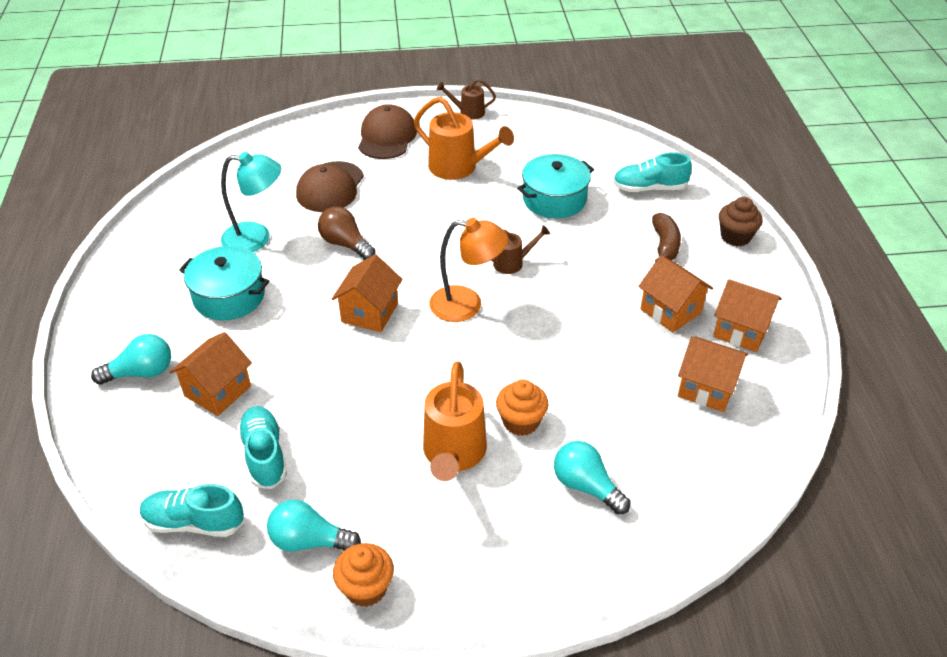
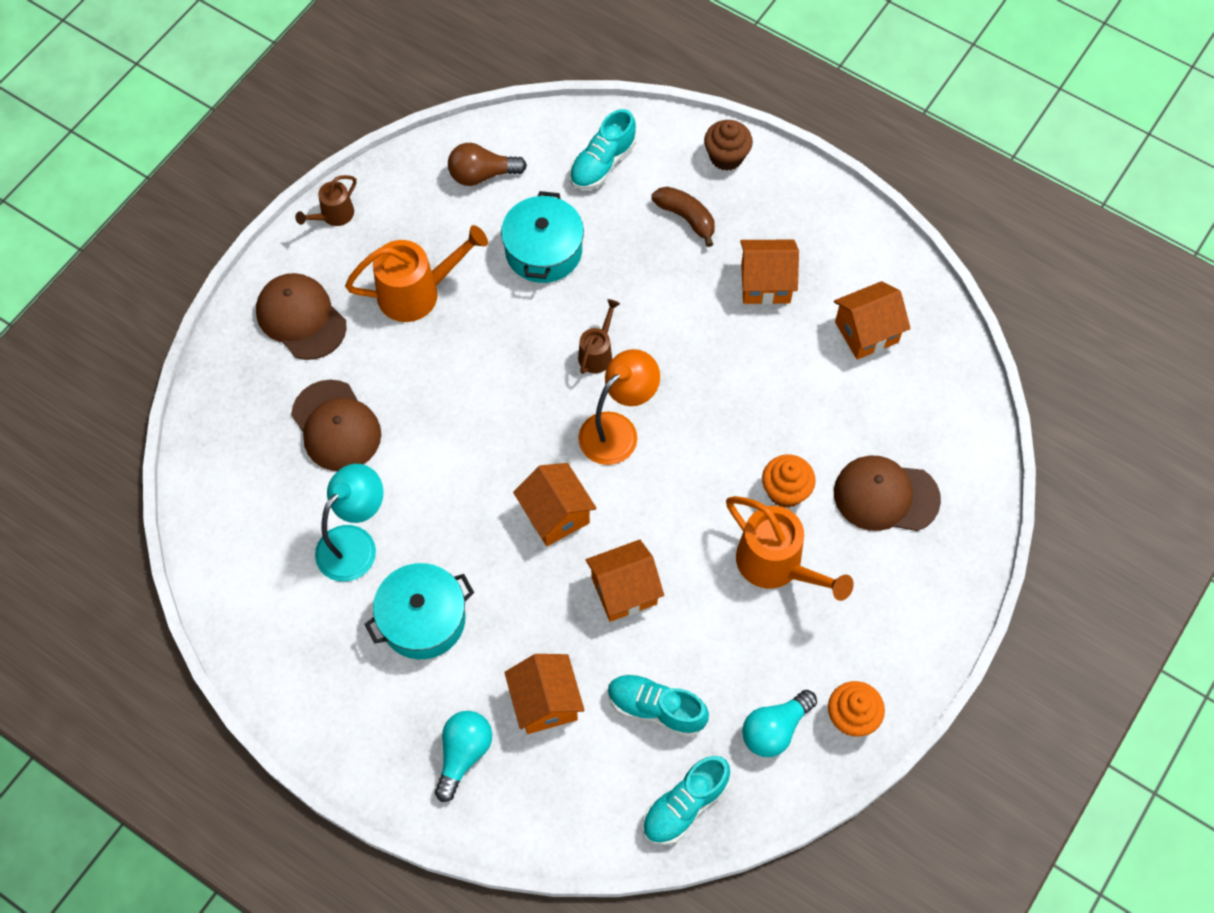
camera: 50 degrees left, 20 degrees up
brown light bulb [318,207,375,260] -> brown light bulb moved to [448,143,527,186]
turquoise light bulb [554,441,630,515] -> brown cap [834,456,941,531]
orange house [713,279,782,352] -> orange house moved to [586,540,664,622]

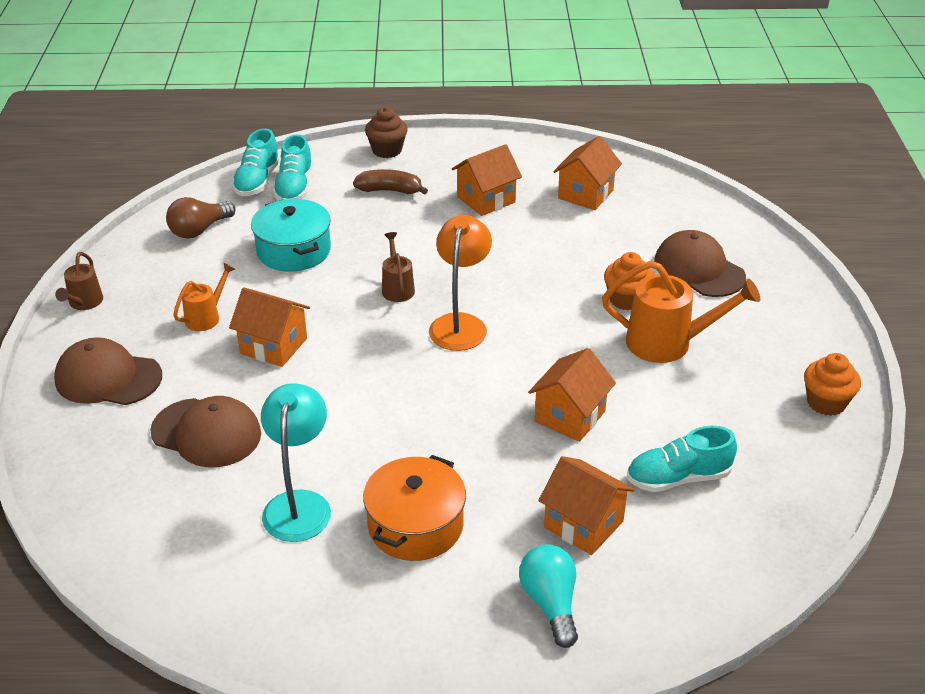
camera: 35 degrees left, 25 degrees down
orange watering can [345,225,488,322] -> orange watering can [173,263,235,331], size x0.55
turquoise pot [364,563,474,659] -> orange pot [363,455,466,561]
orange house [513,463,597,546] -> orange house moved to [229,287,310,367]
turquoise shoe [643,756,730,845] -> turquoise shoe moved to [232,129,280,196]
turquoise light bulb [742,690,817,757] -> none
brown cap [834,456,941,531] -> brown cap turned 75 degrees clockwise [654,230,746,297]

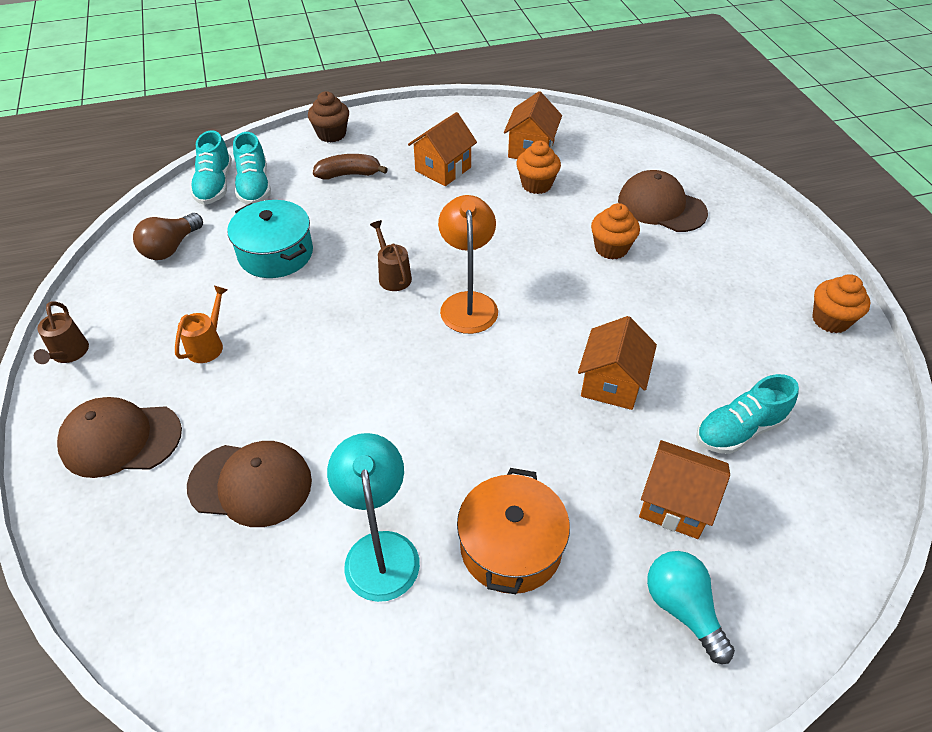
camera: 15 degrees left, 10 degrees up
orange house [229,287,310,367] -> none
orange watering can [602,261,760,363] -> none
none -> orange cupcake [516,141,561,194]

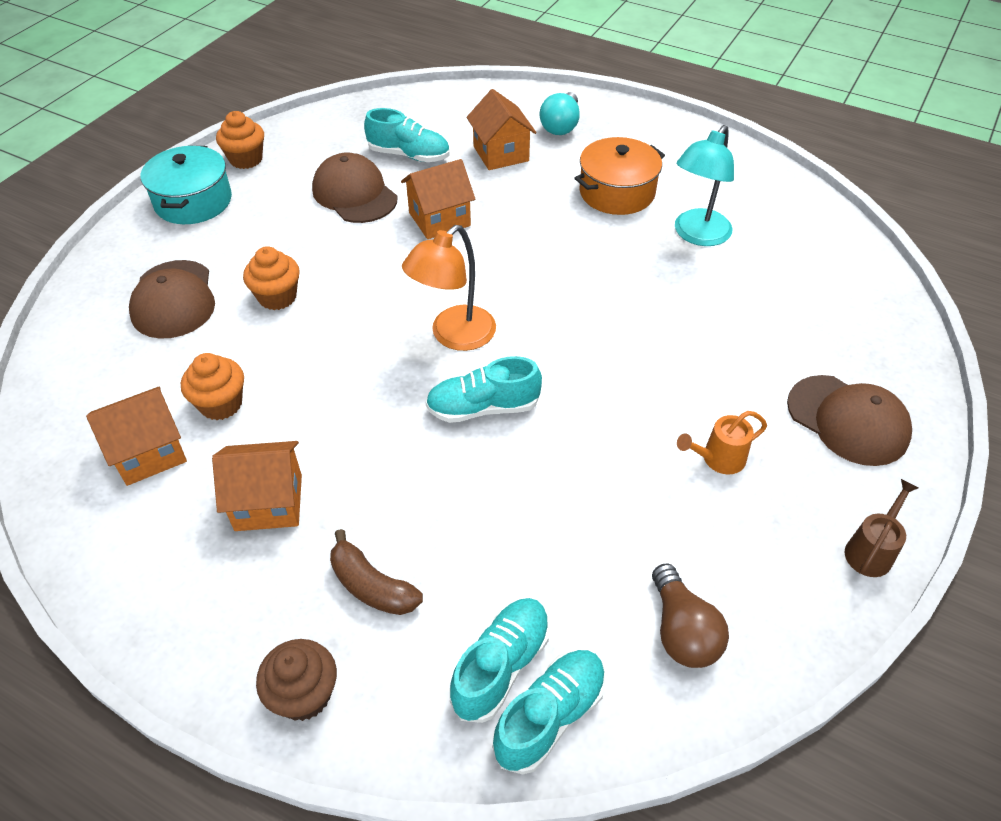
camera: 135 degrees left, 0 degrees up
brown light bulb [133,213,203,260] -> brown light bulb turned 90 degrees clockwise [652,563,729,668]
brown cap [187,441,312,527] -> brown cap moved to [312,153,398,223]
turquoise pot [227,200,313,278] -> turquoise pot moved to [141,146,232,224]
brown watering can [370,220,412,291] -> turquoise shoe [425,356,542,423]

